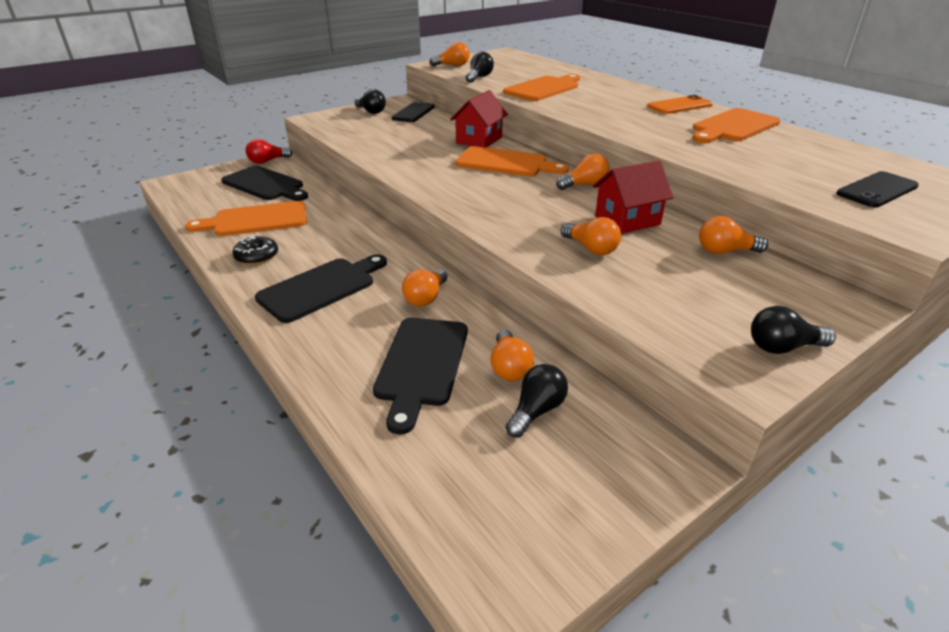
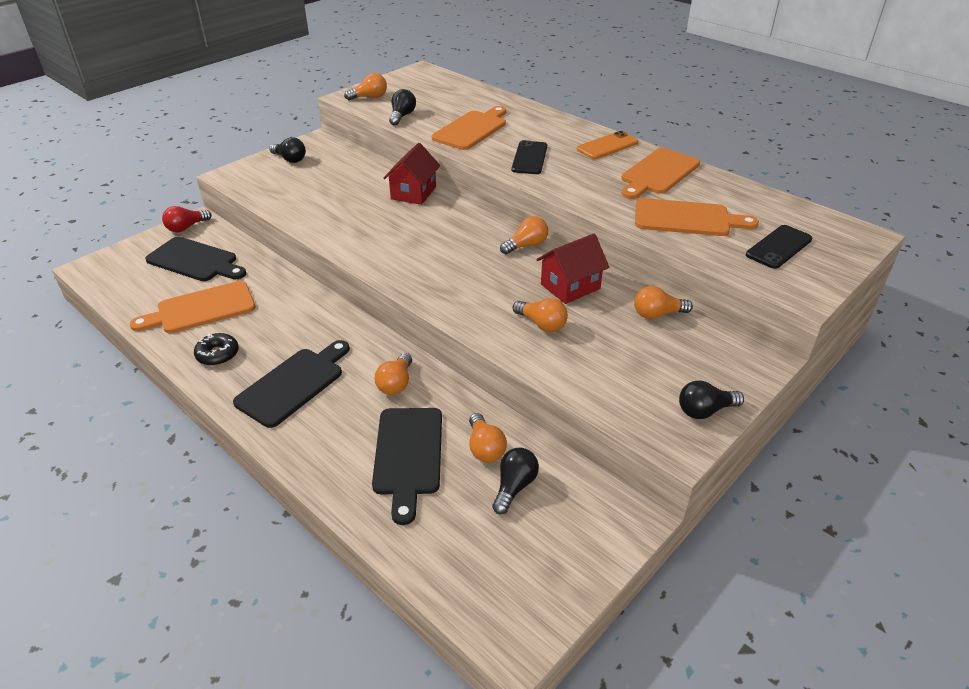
camera: 10 degrees left, 5 degrees up
black phone [392,101,435,122] -> black phone moved to [512,140,547,174]
orange cutting board [455,146,569,177] -> orange cutting board moved to [635,198,759,236]

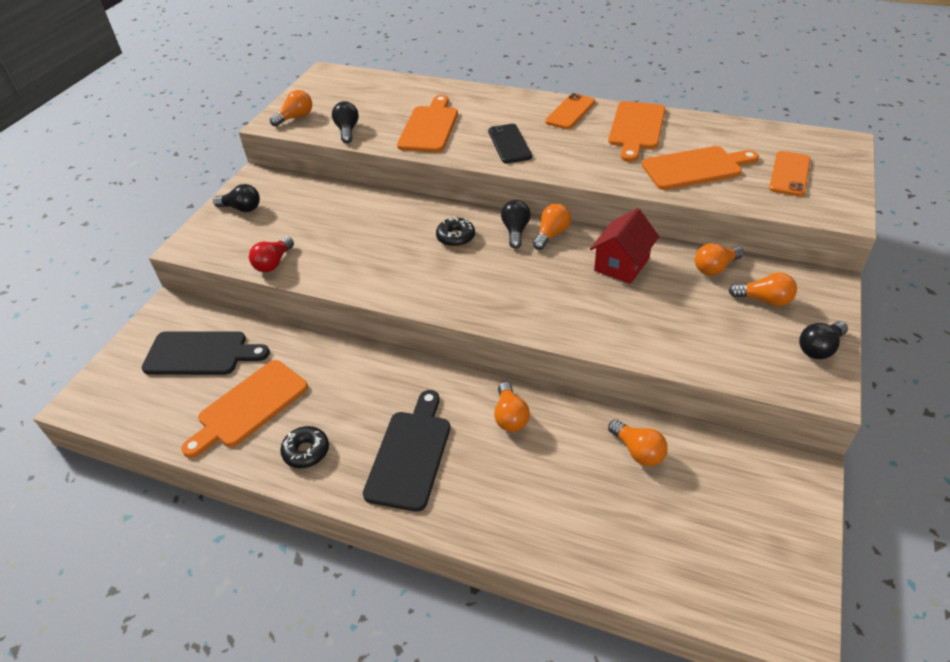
camera: 20 degrees left, 5 degrees up
red light bulb [162,206,212,232] -> red light bulb moved to [249,237,294,272]
black cutting board [372,408,442,525] -> none
red house [384,143,440,205] -> none
black light bulb [492,448,539,515] -> black light bulb moved to [501,200,531,249]
orange light bulb [513,298,568,332] -> orange light bulb moved to [729,273,797,306]
black phone [746,225,812,269] -> orange phone [769,151,811,196]
none -> black donut [436,217,475,247]

